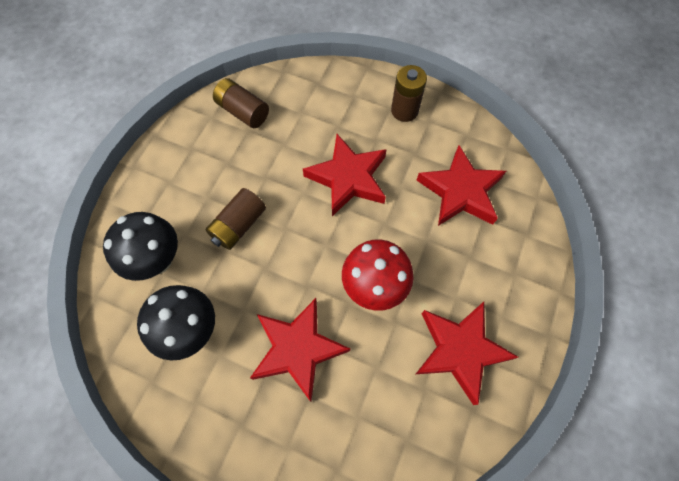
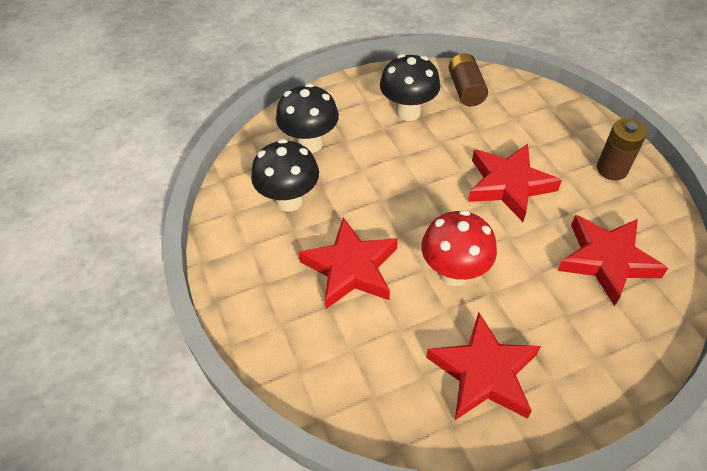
camera: 45 degrees right, 15 degrees down
brown battery [206,188,266,250] -> none
none -> black mushroom [380,54,440,121]

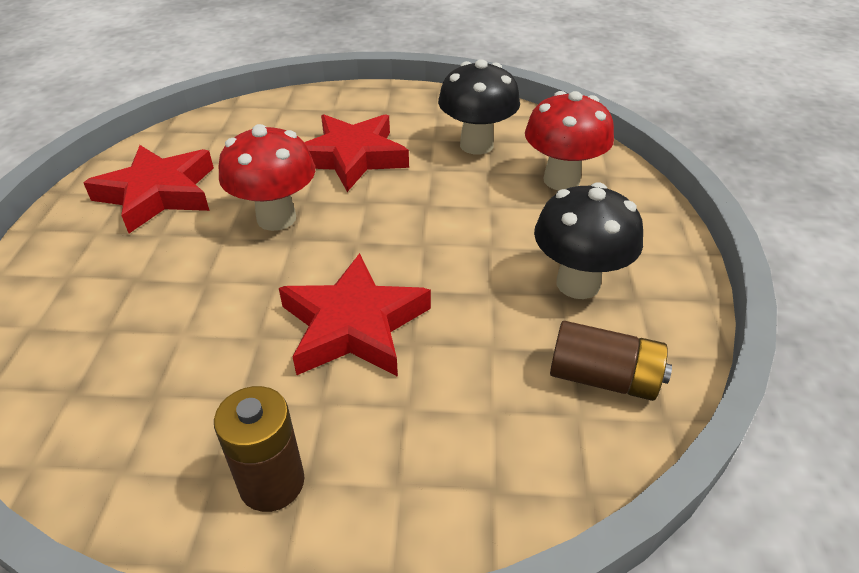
camera: 115 degrees right, 10 degrees down
black mushroom [276,83,339,153] -> red mushroom [525,91,614,190]
red star [557,215,668,306] -> none

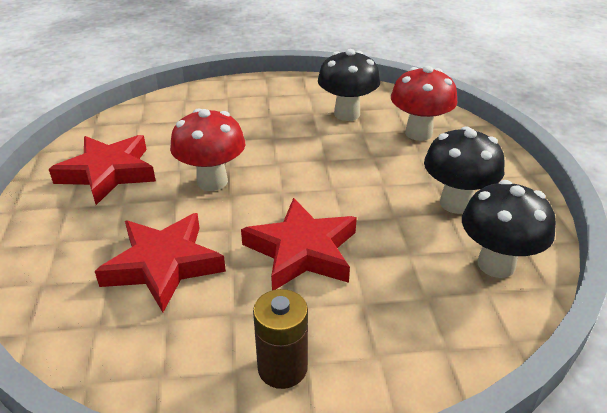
camera: 10 degrees left, 5 degrees down
red star [305,114,409,192] -> red star moved to [95,213,226,312]
brown battery [550,321,672,401] -> black mushroom [462,180,556,278]

